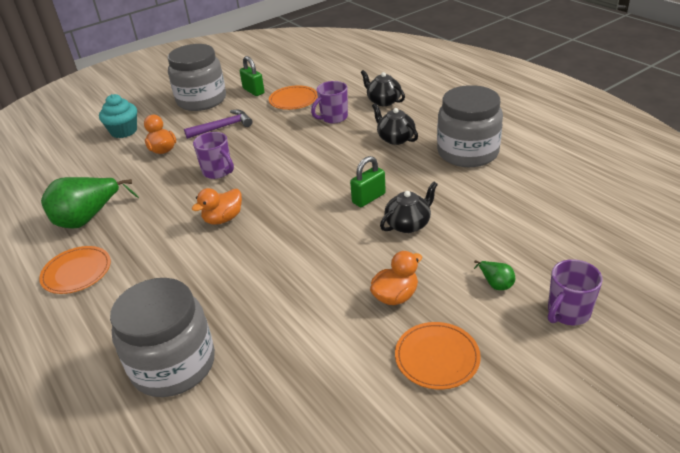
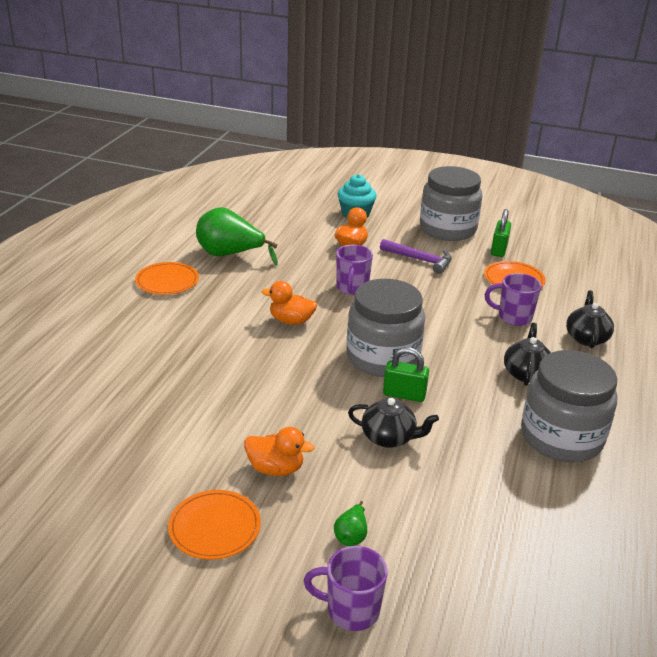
camera: 50 degrees right, 5 degrees down
grey jar [110,278,215,397] -> grey jar moved to [347,279,425,377]

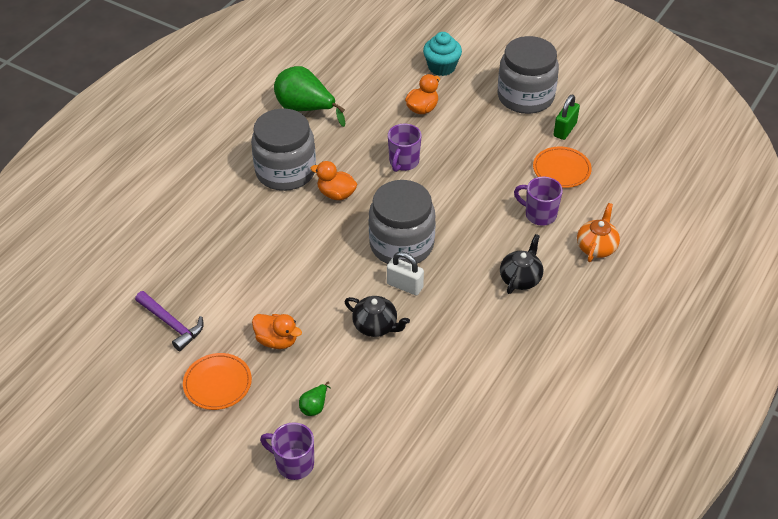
camera: 15 degrees right, 15 degrees up
orange plate [135,262,199,295] -> none
purple hammer [380,239,452,274] -> purple hammer moved to [135,291,204,351]
green padlock [383,347,429,402] -> white padlock [387,252,424,296]
grey jar [521,350,617,462] -> grey jar moved to [251,109,316,191]
black teapot [566,290,614,348] -> orange teapot [577,203,620,262]

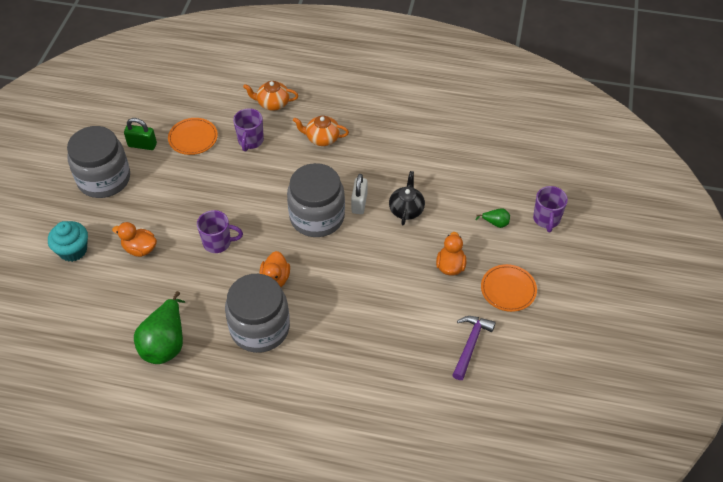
camera: 110 degrees left, 5 degrees up
black teapot [500,234,543,294] -> orange teapot [293,116,349,146]

